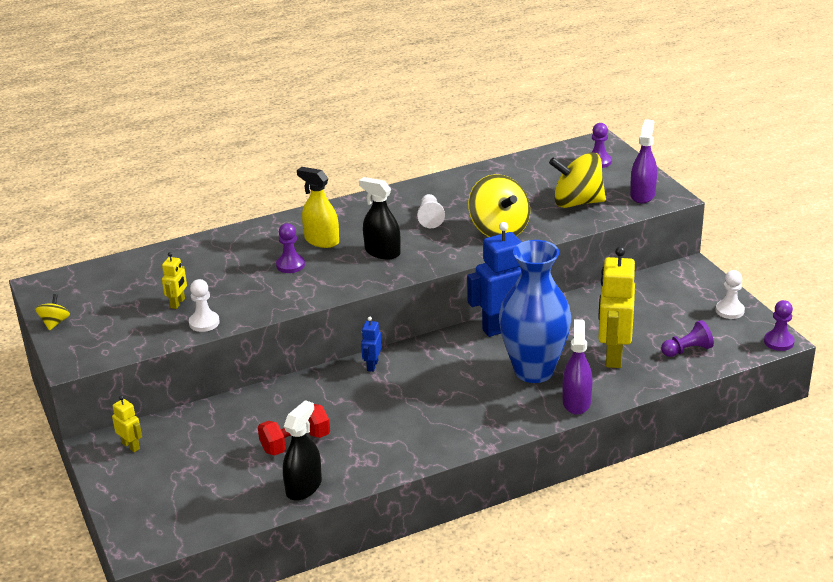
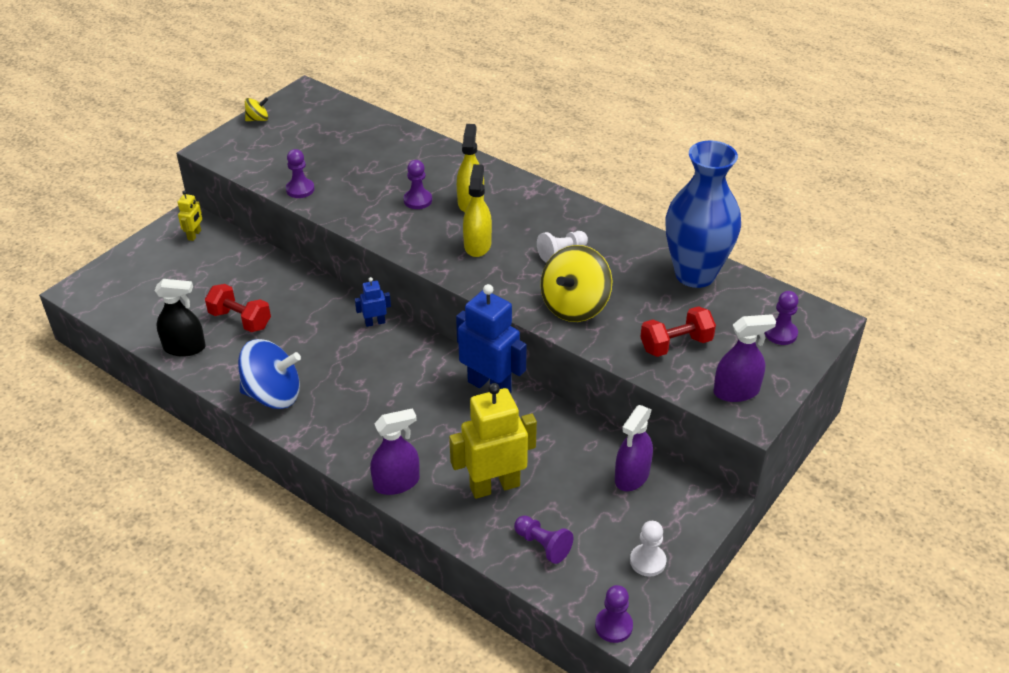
camera: 60 degrees right, 10 degrees up
yellow robot [162,252,187,309] -> none
white pawn [189,279,220,332] -> purple pawn [286,149,314,198]
black spray bottle [359,177,401,259] -> yellow spray bottle [463,164,492,257]
blue vase [499,240,571,383] -> blue vase moved to [665,141,741,288]
yellow spinning top [549,152,606,208] -> red dumbbell [640,306,716,357]
none -> blue spinning top [238,339,301,409]
none -> purple spray bottle [615,405,653,491]

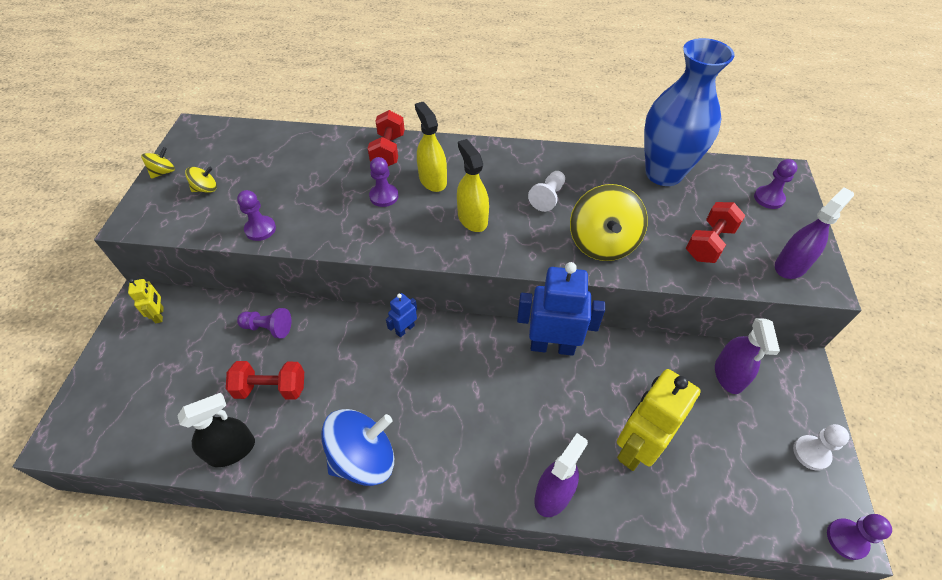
camera: 30 degrees left, 10 degrees up
purple pawn [514,515,573,564] -> purple pawn moved to [237,308,292,339]
none -> yellow spinning top [185,167,217,192]
none -> red dumbbell [368,110,405,166]

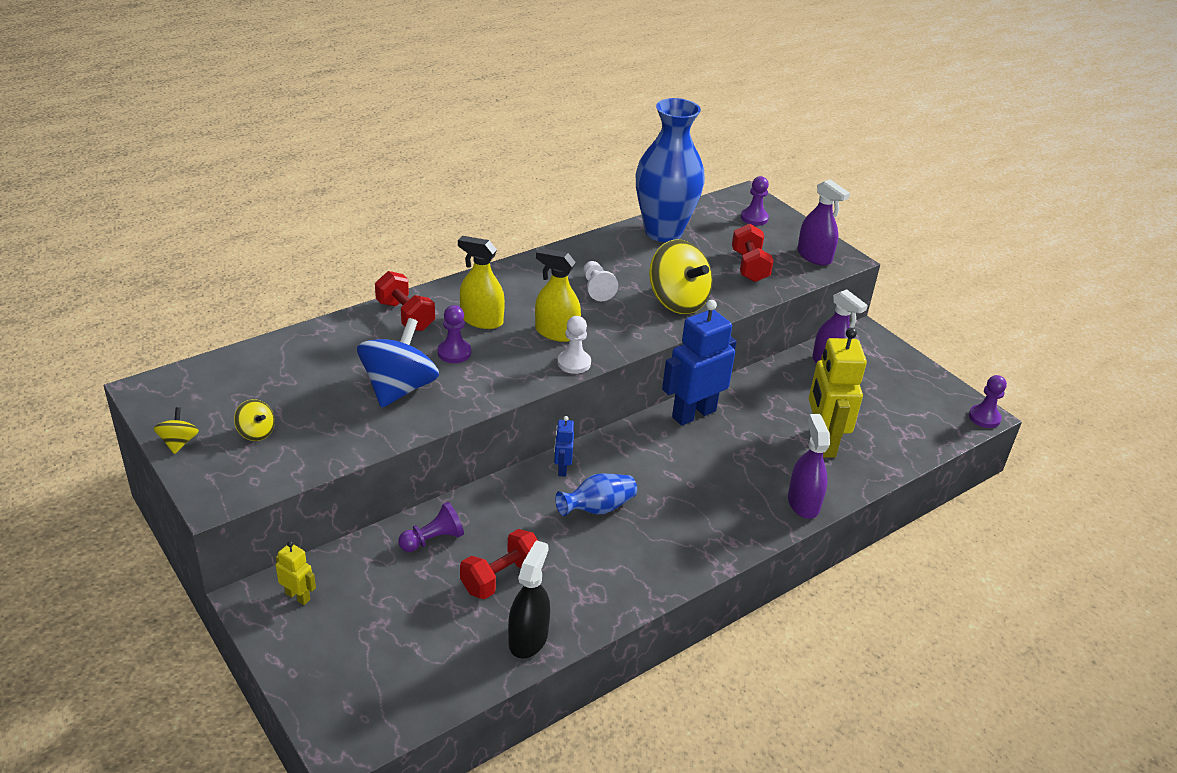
camera: 45 degrees left, 15 degrees down
yellow spinning top [185,167,217,192] -> yellow spinning top turned 105 degrees clockwise [234,399,275,441]
purple pawn [237,190,276,241] -> none
blue spinning top [321,409,394,486] -> blue spinning top moved to [357,318,439,408]
purple spray bottle [775,187,854,279] -> purple spray bottle turned 135 degrees clockwise [797,179,850,265]
white pawn [793,424,850,471] -> white pawn moved to [557,316,591,374]
none -> blue vase [555,473,637,516]

